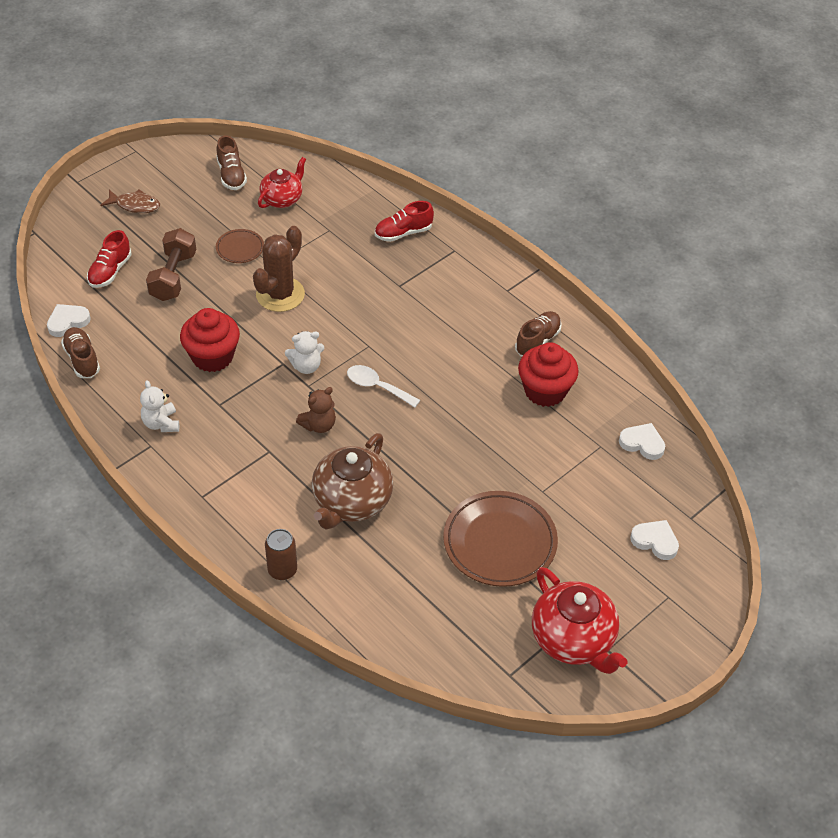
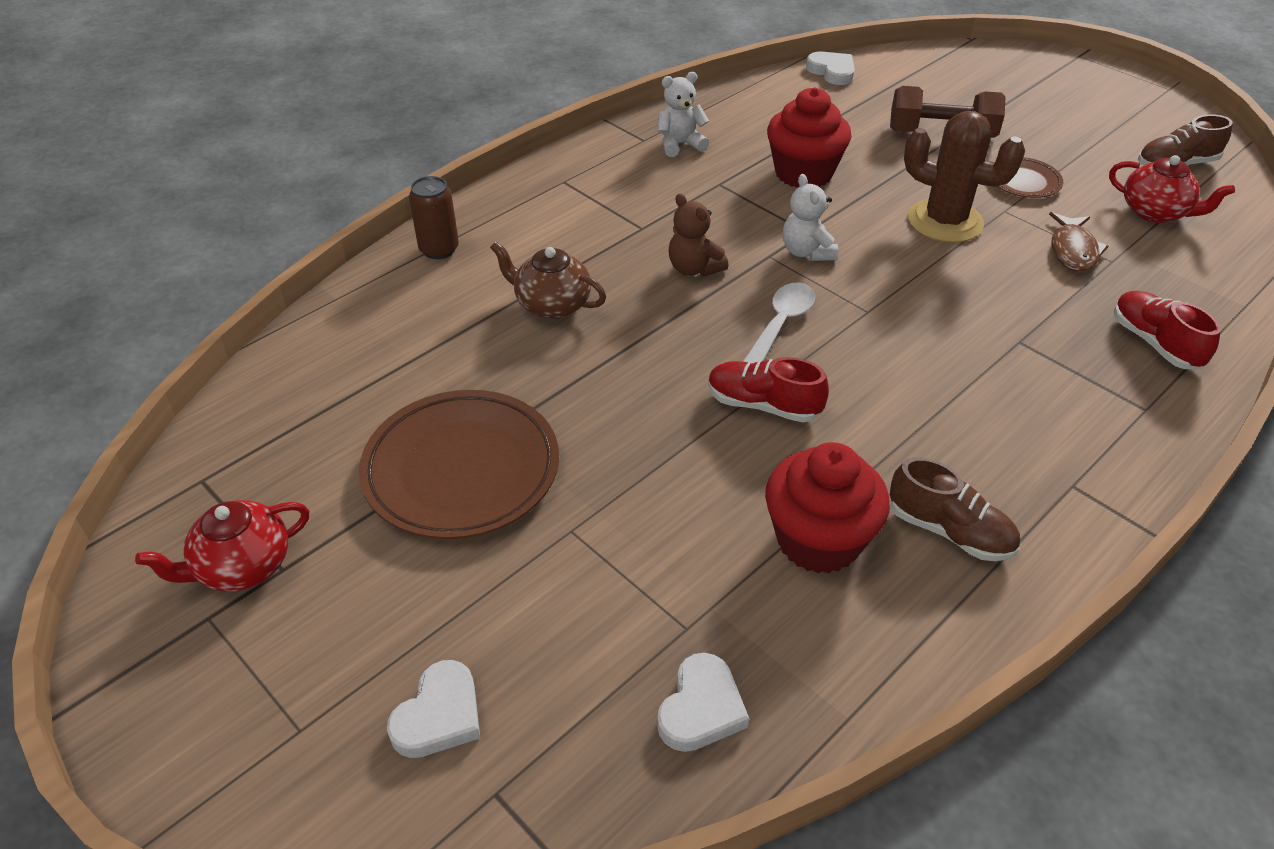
camera: 90 degrees right, 5 degrees down
brown shoe [61,327,100,378] -> none
red shoe [87,230,132,288] -> red shoe moved to [708,357,829,422]
brown fish [100,189,160,213] -> brown fish moved to [1049,212,1108,272]
brown teapot [312,433,393,530] -> brown teapot [490,241,606,319], size x0.63
red teapot [532,567,627,674] -> red teapot [135,500,309,592], size x0.63

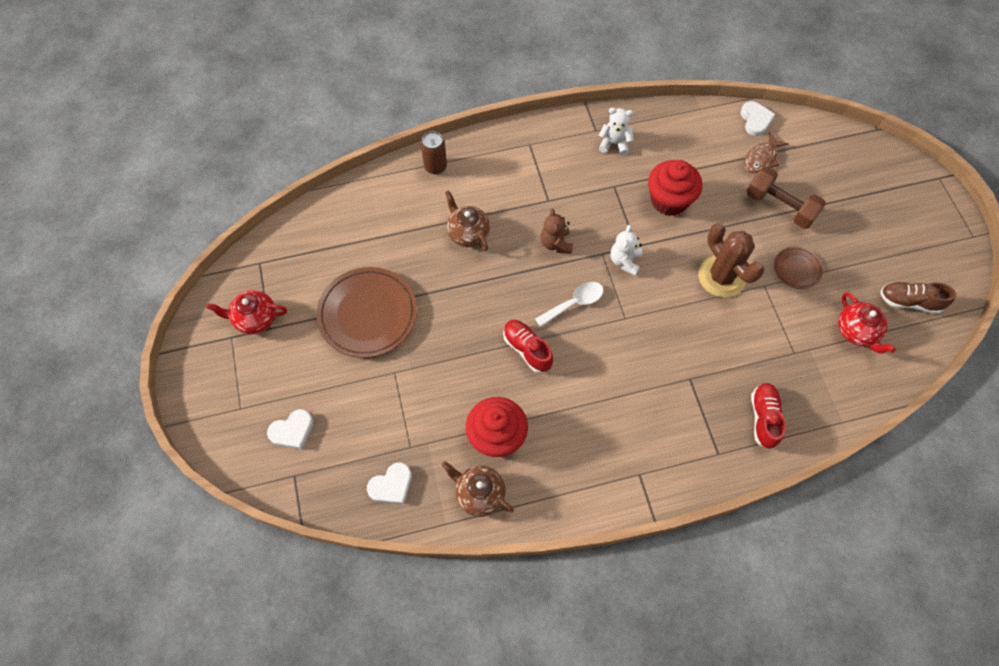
camera: 30 degrees right, 20 degrees up
brown shoe [890,457,1020,561] -> none
brown fish [1049,212,1108,272] -> brown fish moved to [744,132,789,173]
none -> brown teapot [442,461,514,517]

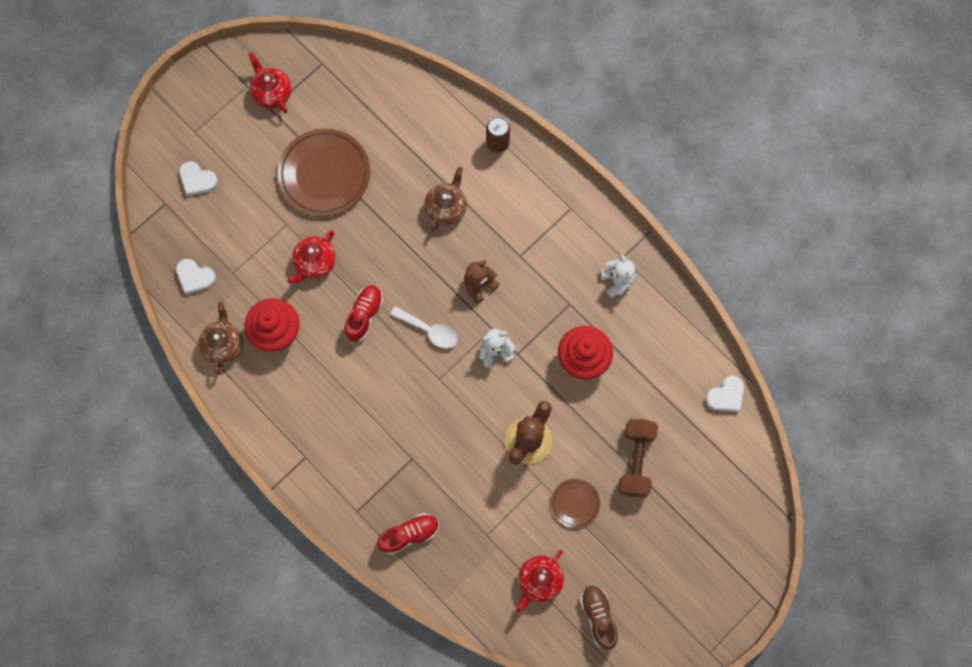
camera: 60 degrees right, 10 degrees up
brown fish [744,132,789,173] -> none
none -> red teapot [287,230,335,284]

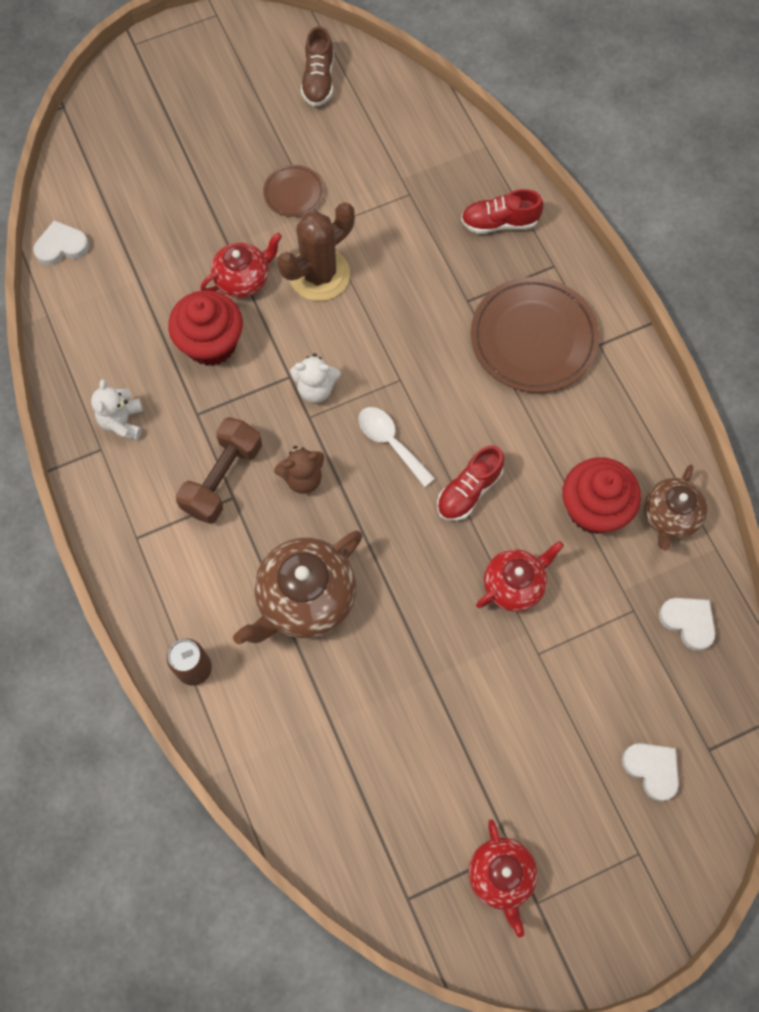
camera: 160 degrees left, 5 degrees down
brown plate [277,128,370,216] -> brown plate moved to [471,277,599,393]
brown teapot [424,167,467,232] -> brown teapot [233,530,362,645], size x1.59
red teapot [516,550,564,612] -> red teapot moved to [200,233,282,298]
brown dumbbell [618,419,658,498] -> brown dumbbell moved to [176,417,262,524]

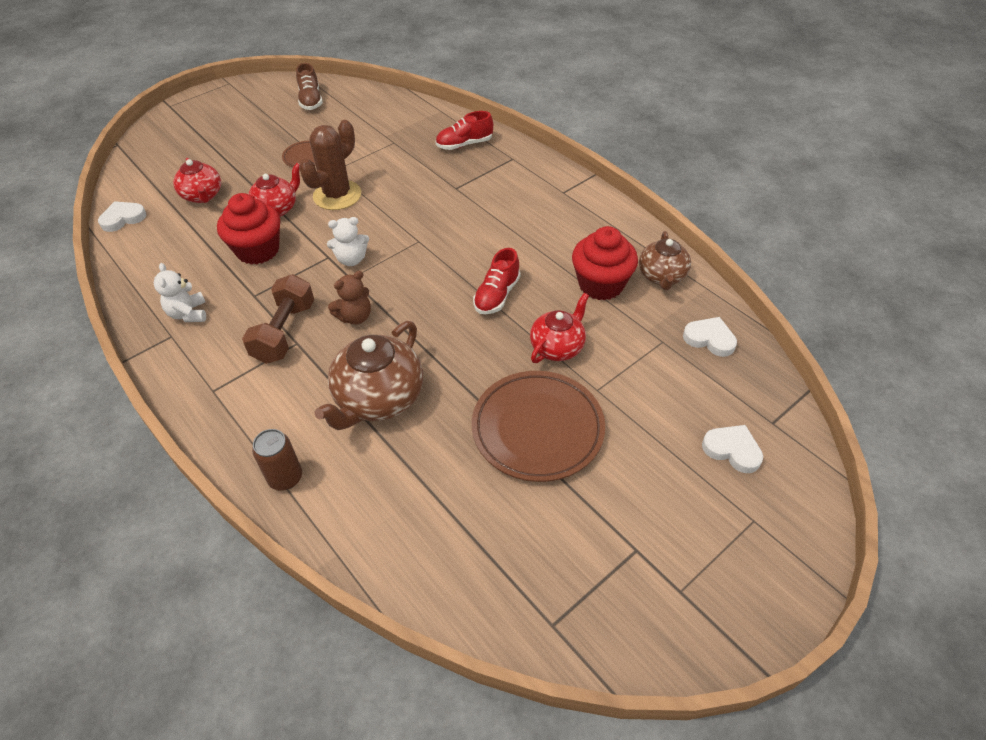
camera: 15 degrees left, 20 degrees down
white spoon [358,407,435,487] -> none
red teapot [469,819,538,937] -> red teapot moved to [173,158,221,203]
brown plate [471,277,599,393] -> brown plate moved to [472,371,605,482]

